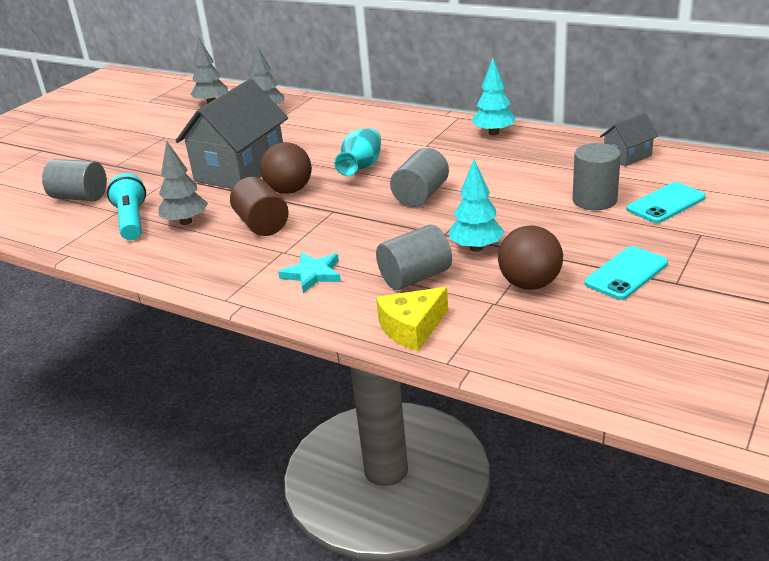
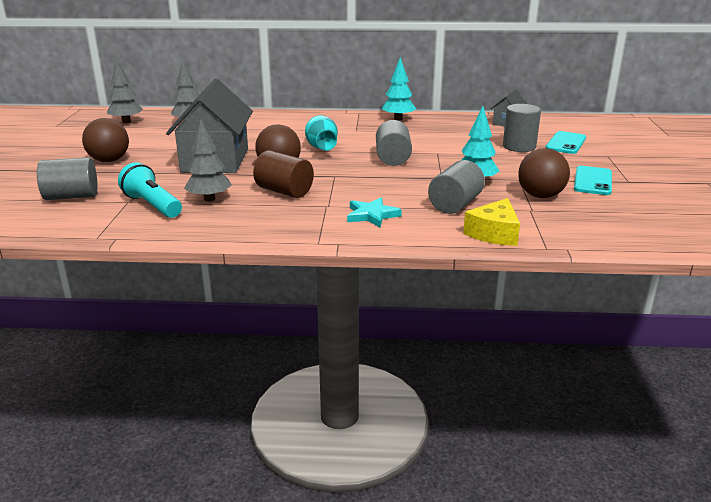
camera: 30 degrees left, 5 degrees down
none -> brown ball [82,118,129,162]

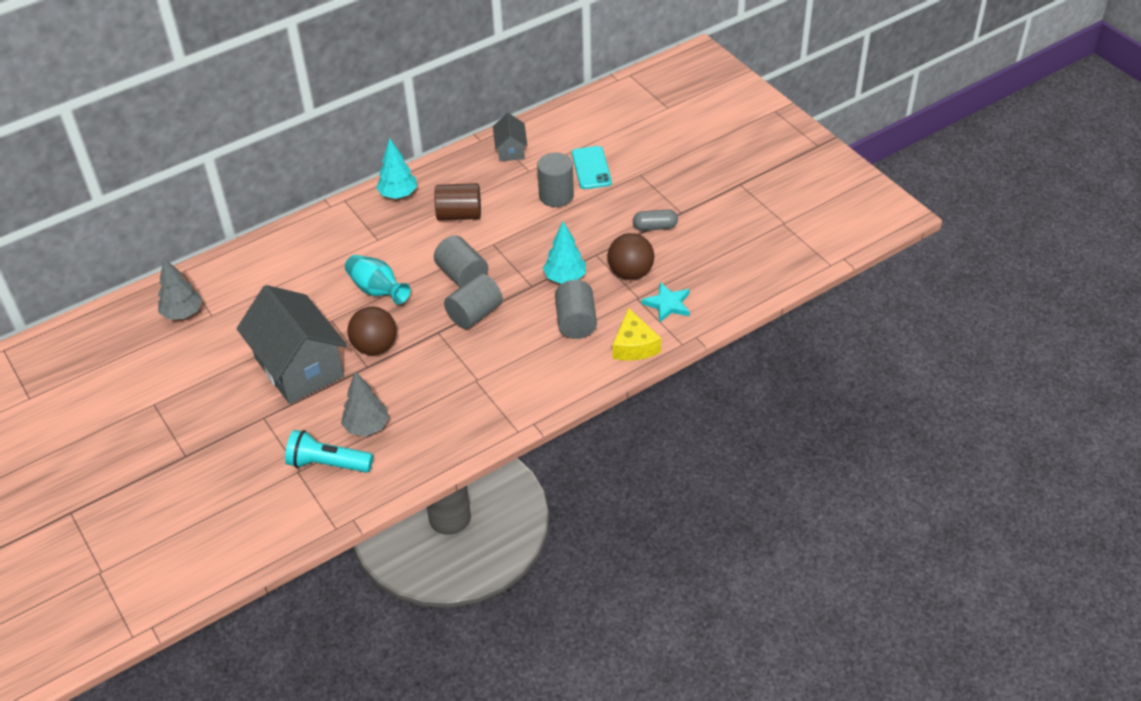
camera: 35 degrees left, 20 degrees up
grey cylinder [37,157,97,200] -> grey cylinder moved to [444,273,503,329]
brown ball [82,118,129,162] -> none
grey tree [107,59,143,123] -> none
brown cylinder [253,150,314,198] -> brown cylinder moved to [435,183,481,221]
turquoise star [347,198,402,228] -> turquoise star moved to [641,282,690,323]
turquoise phone [574,166,612,195] -> grey capsule [633,209,678,231]

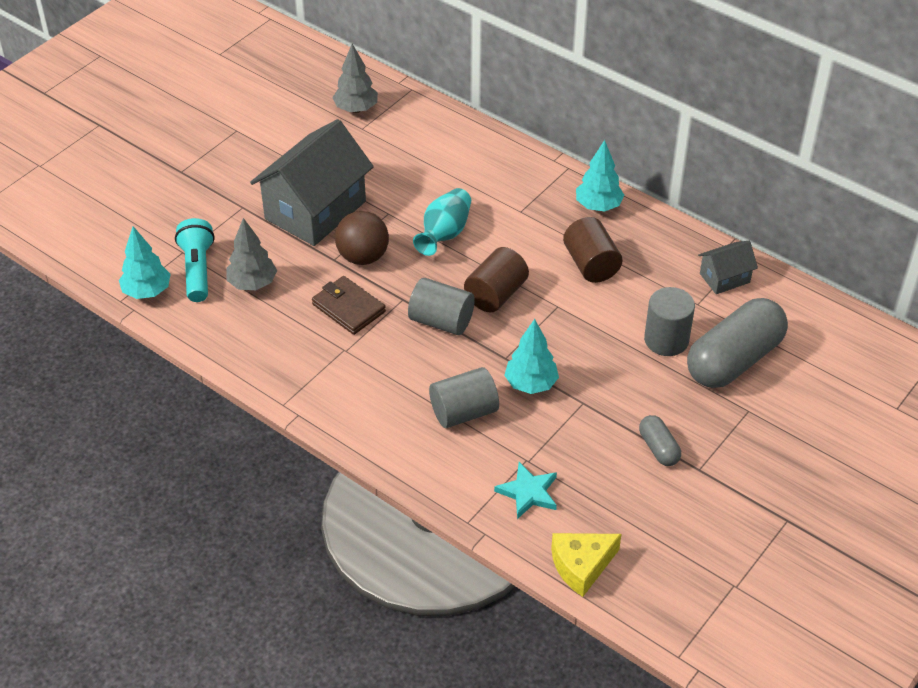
camera: 70 degrees right, 0 degrees up
grey cylinder [434,235,488,288] -> brown cylinder [464,247,529,312]
turquoise phone [572,146,612,189] -> grey capsule [687,298,788,388]
brown ball [607,233,654,280] -> none
yellow cheese [613,308,661,361] -> yellow cheese moved to [551,533,621,597]
none -> turquoise tree [119,226,171,299]
none -> brown wallet [312,276,386,335]

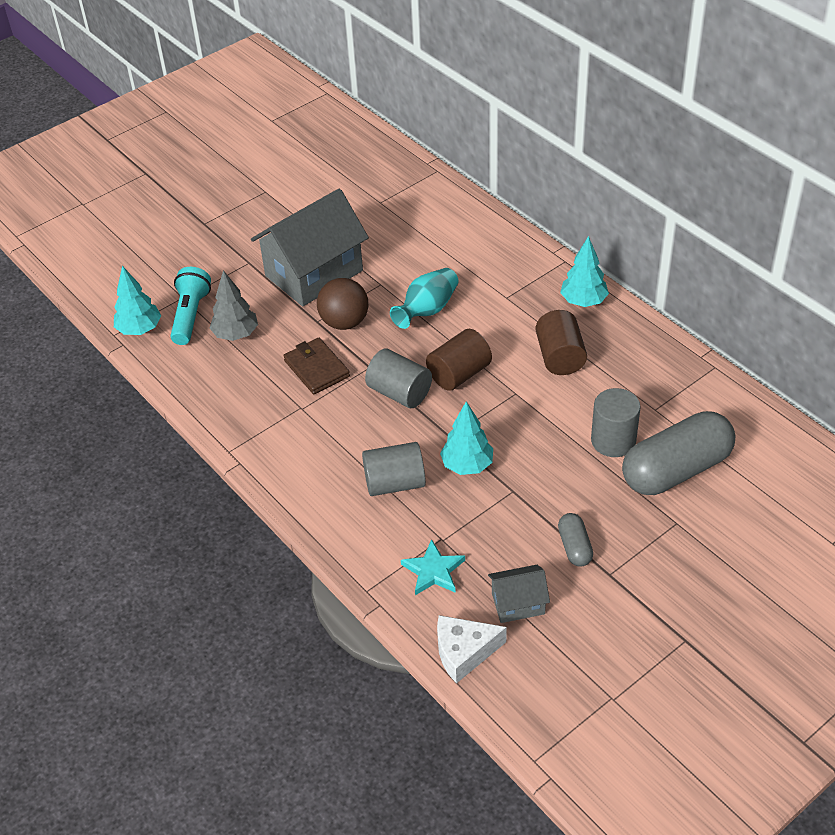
camera: 15 degrees right, 0 degrees up
grey tree [332,44,378,113] -> none
yellow cheese [551,533,621,597] -> white cheese [437,615,507,684]
grey house [698,241,758,294] -> grey house moved to [488,565,550,623]

